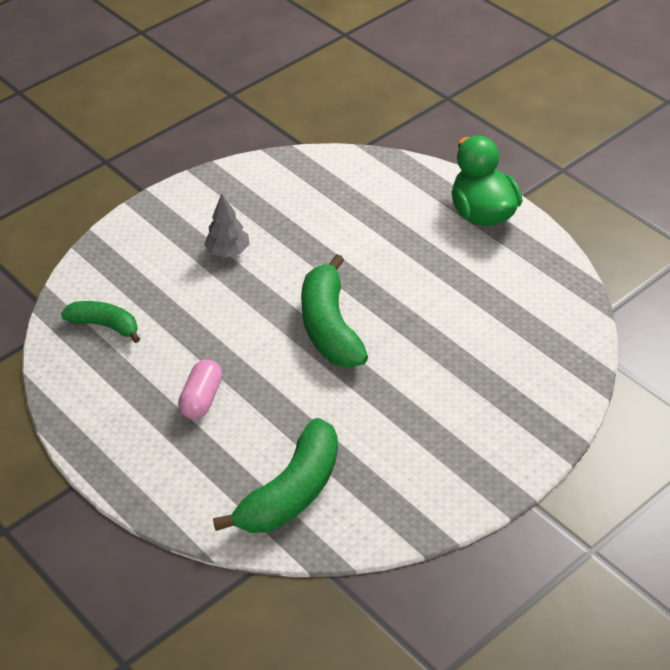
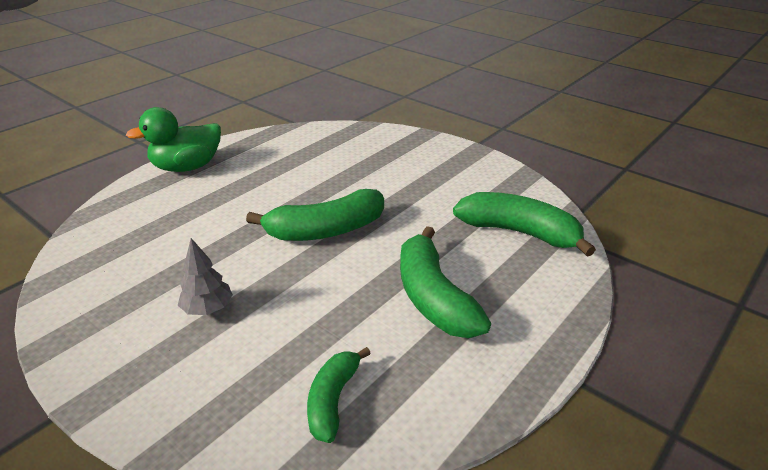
camera: 100 degrees left, 10 degrees down
pink capsule [178,359,222,419] -> green banana [400,226,491,338]

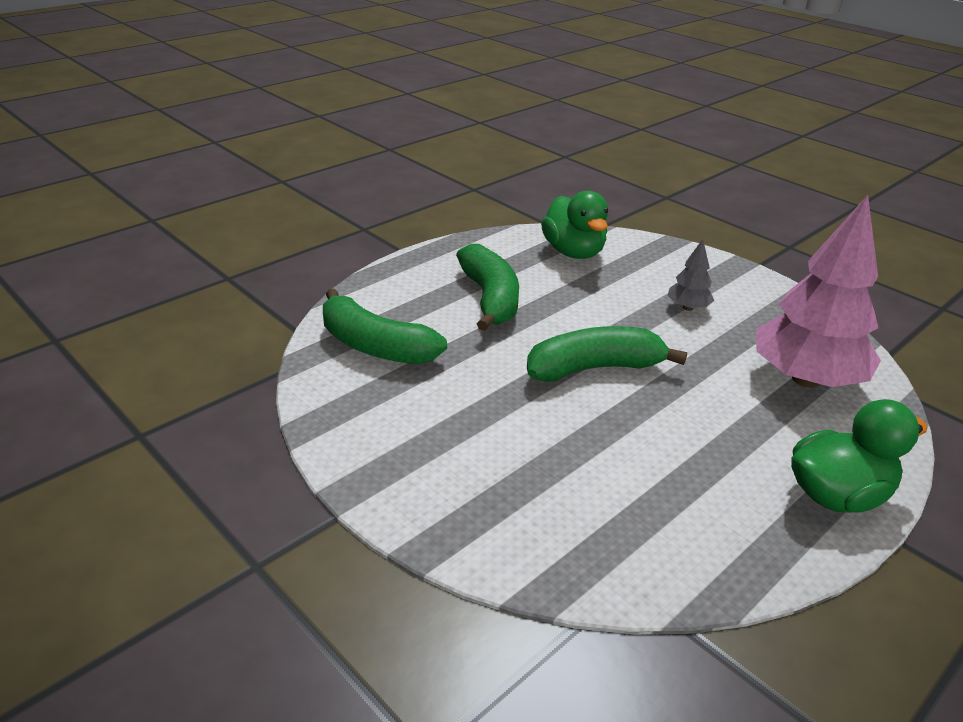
camera: 175 degrees left, 0 degrees up
green banana [307,347,371,443] -> green duck [541,191,608,259]
none -> pink tree [756,195,881,388]

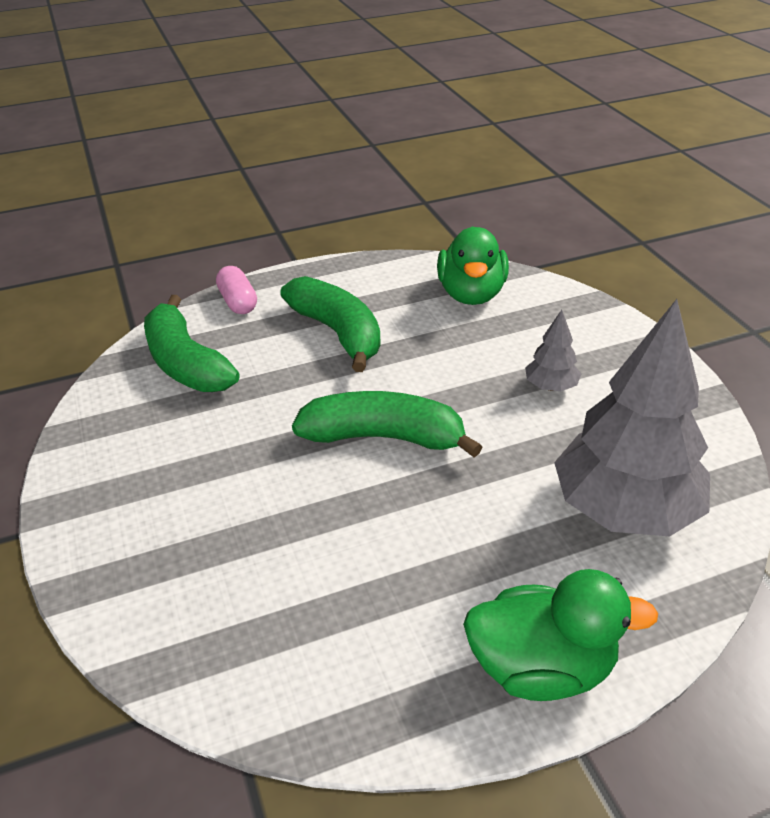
camera: 25 degrees right, 5 degrees up
green banana [456,244,519,331] -> green banana turned 45 degrees counterclockwise [280,276,381,372]
pink tree [756,195,881,388] -> grey tree [554,299,710,536]
none -> pink capsule [216,266,257,314]

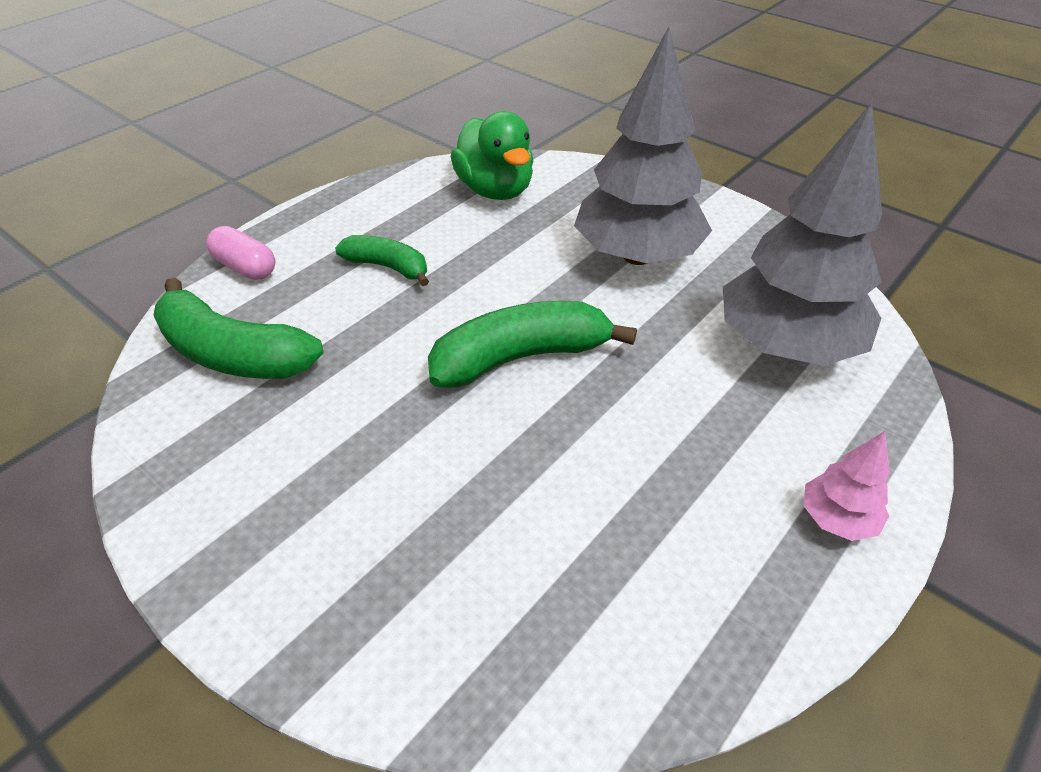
camera: 30 degrees left, 5 degrees up
green banana [280,276,381,372] -> green banana [335,235,429,286], size x0.60
green duck [463,569,658,701] -> pink tree [804,431,890,541]
grey tree [525,310,581,391] -> grey tree [574,27,712,265], size x2.28

